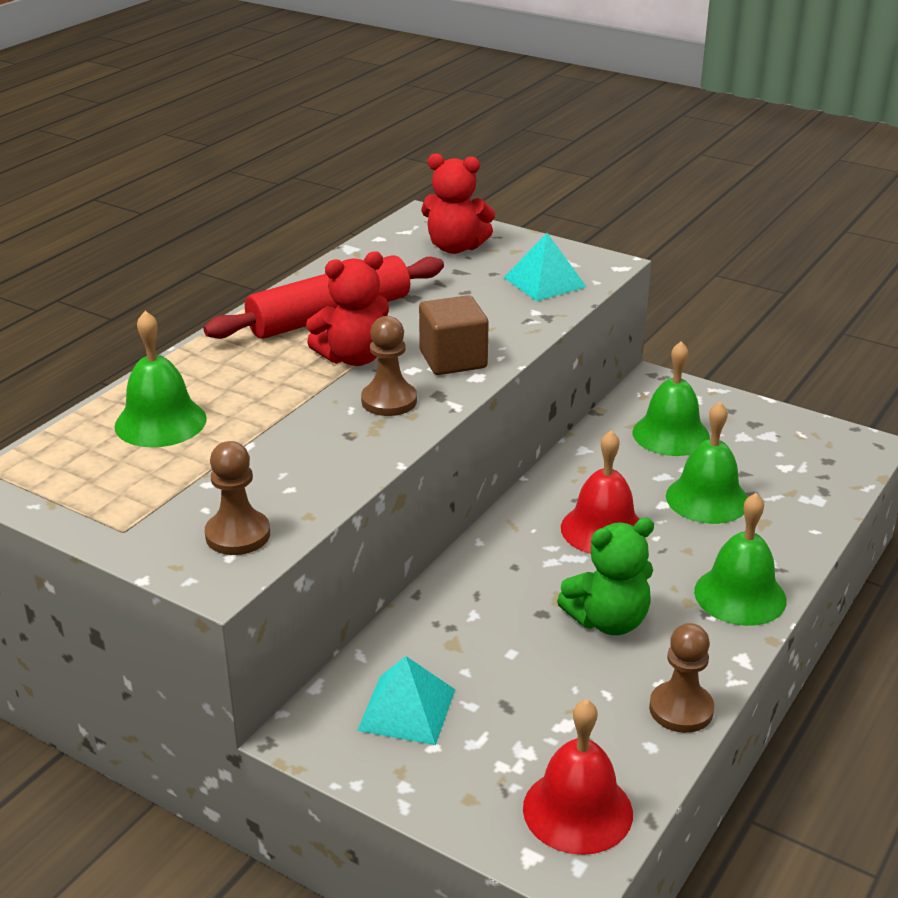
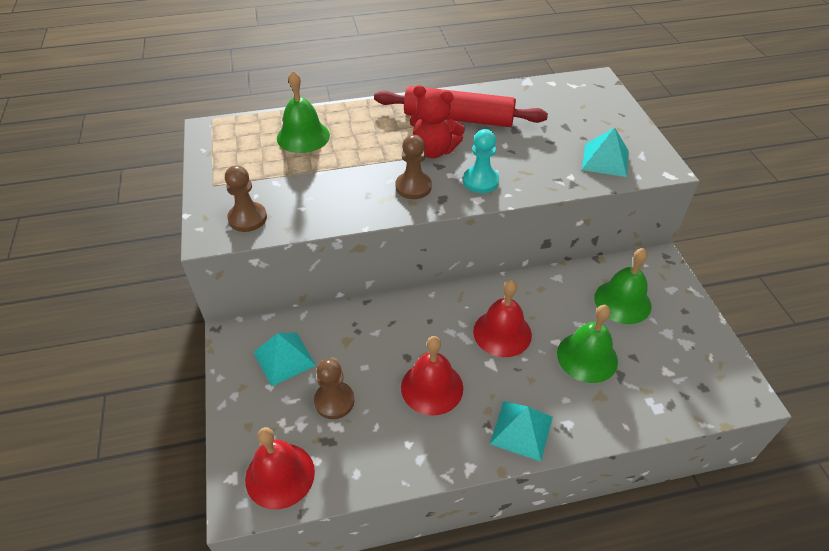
camera: 45 degrees right, 15 degrees up
brown cube [419,295,489,375] -> turquoise pawn [463,129,499,193]
red teddy bear [421,153,495,254] -> none
green teddy bear [557,517,654,635] -> red bell [401,336,463,416]
brown pawn [649,623,714,733] -> brown pawn moved to [314,358,354,419]
green bell [694,493,787,626] -> turquoise pyramid [490,401,553,461]

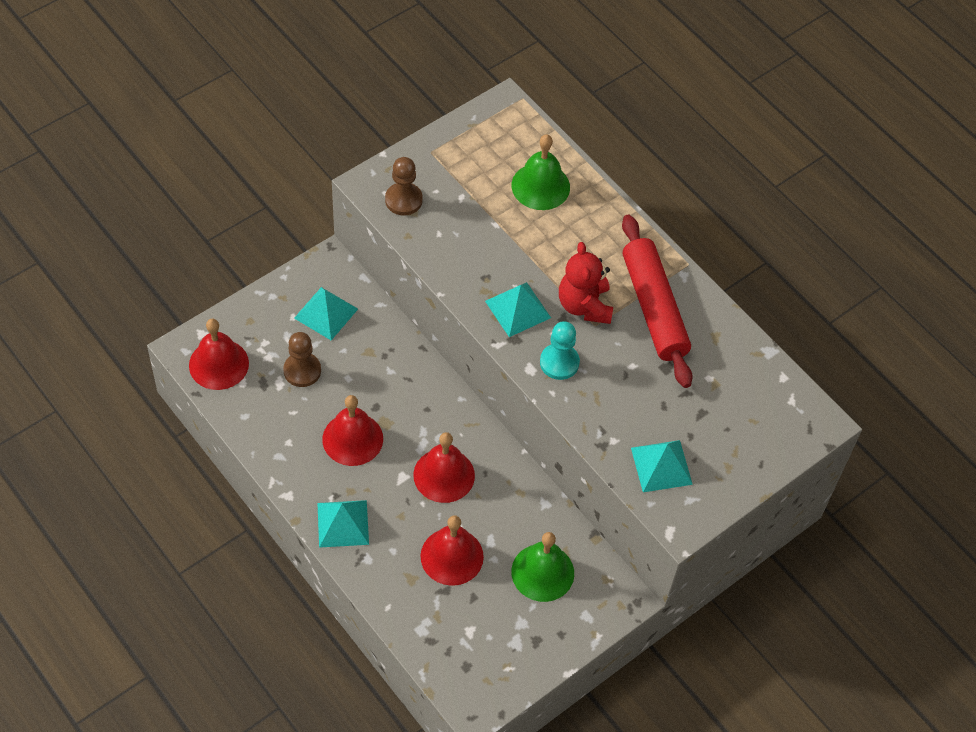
camera: 60 degrees right, 10 degrees up
brown pawn [395,135,432,199] -> turquoise pyramid [485,282,551,337]
green bell [557,305,618,383] -> red bell [420,515,484,586]

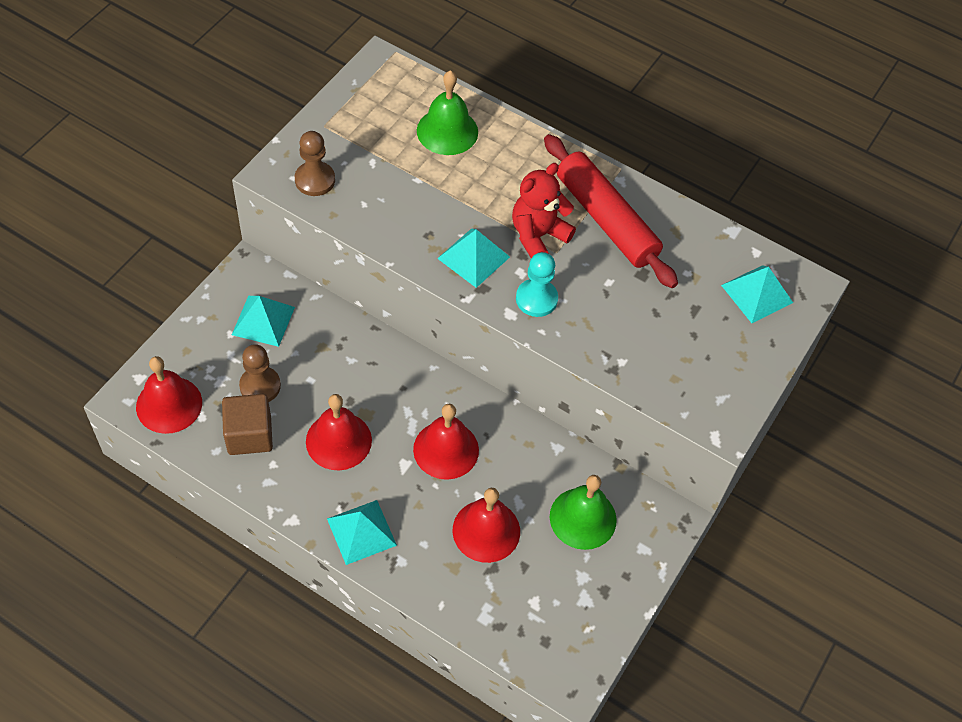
camera: 20 degrees left, 0 degrees up
red teddy bear [559,242,613,324] -> red teddy bear turned 75 degrees clockwise [512,163,576,258]
turquoise pyramid [631,440,693,492] -> turquoise pyramid moved to [721,265,793,323]
none -> brown cube [222,394,273,455]

